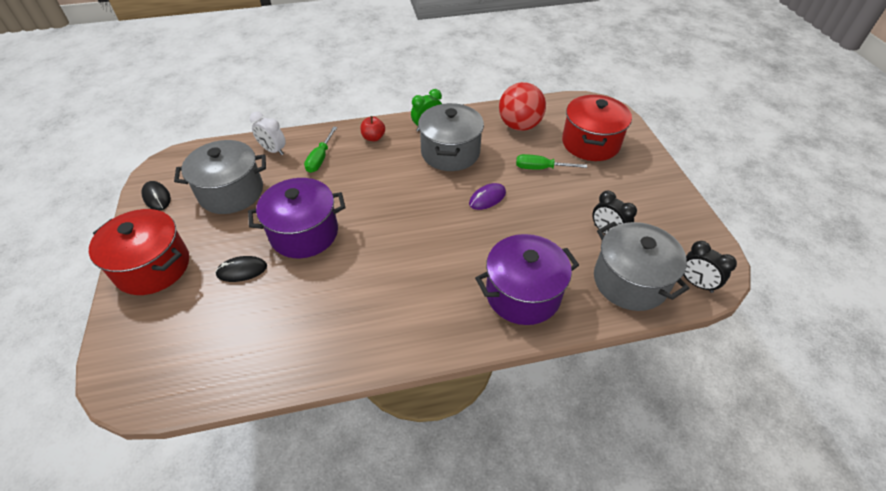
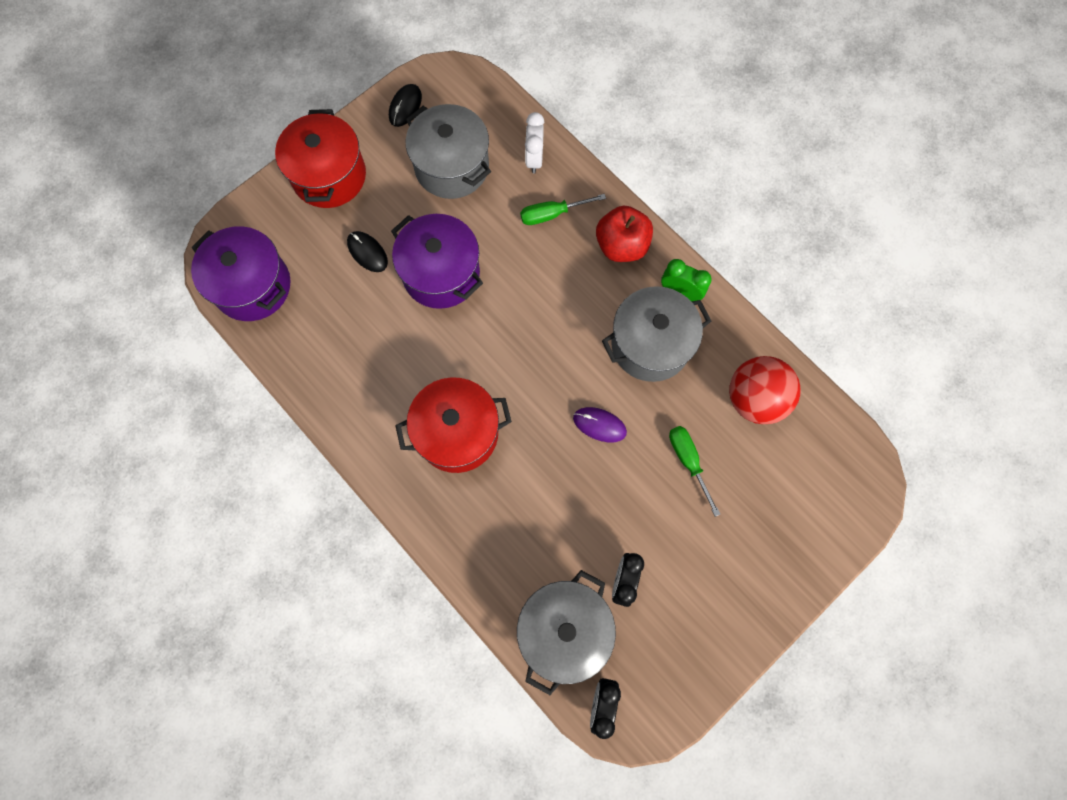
camera: 60 degrees right, 25 degrees up
red apple [360,116,385,141] -> red apple [596,206,653,262], size x1.68
purple pot [475,234,579,325] -> purple pot moved to [191,226,291,321]
red pot [562,95,632,161] -> red pot moved to [395,377,512,473]

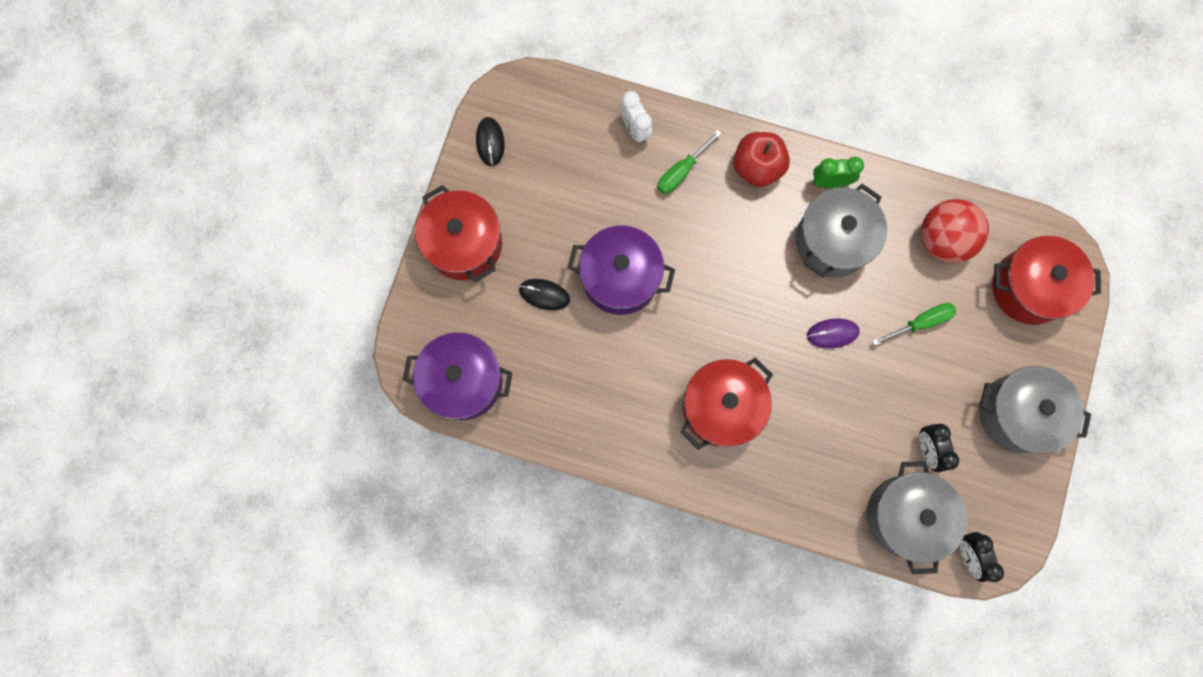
camera: 30 degrees left, 5 degrees up
grey pot [406,104,491,199] -> grey pot moved to [979,366,1091,453]
green screwdriver [669,426,720,517] -> green screwdriver turned 120 degrees clockwise [872,303,956,346]
none -> red pot [992,236,1101,325]

